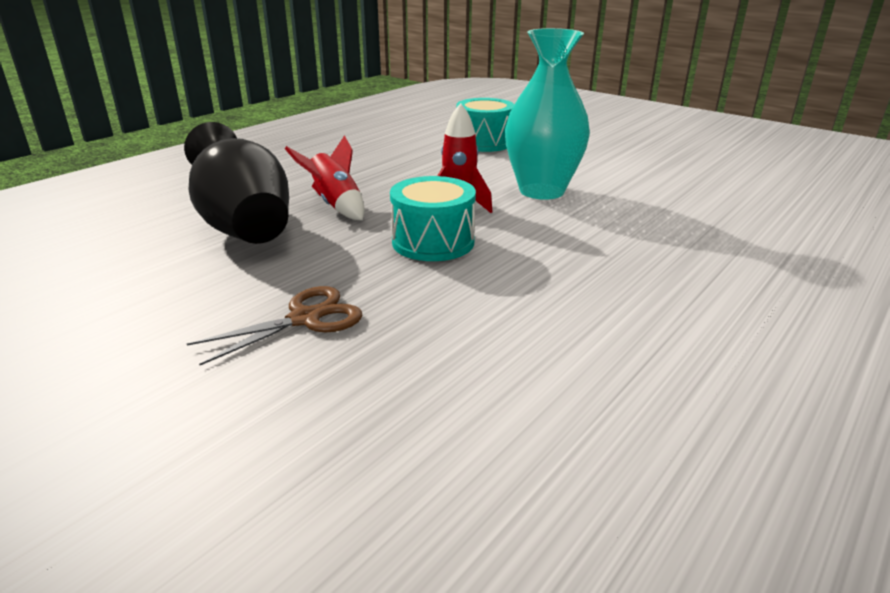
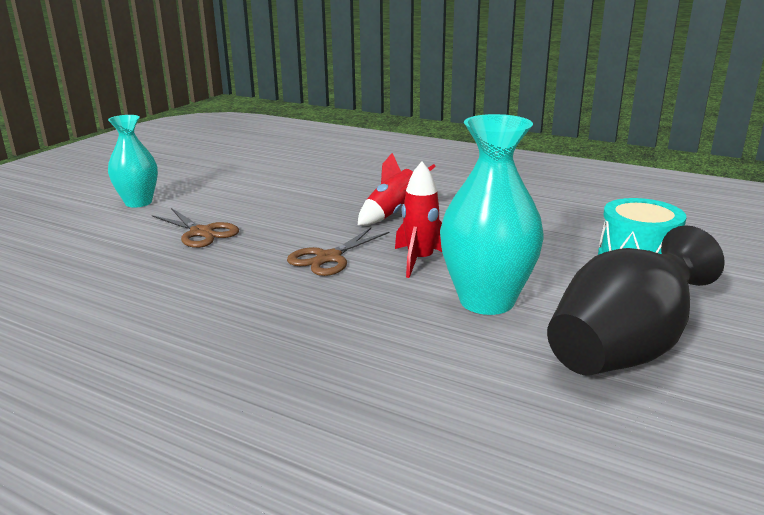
camera: 80 degrees right, 5 degrees down
black vase [184,122,289,244] -> black vase moved to [547,225,725,376]
turquoise drum [390,176,476,261] -> brown scissors [287,228,389,276]
none -> turquoise vase [108,115,158,207]

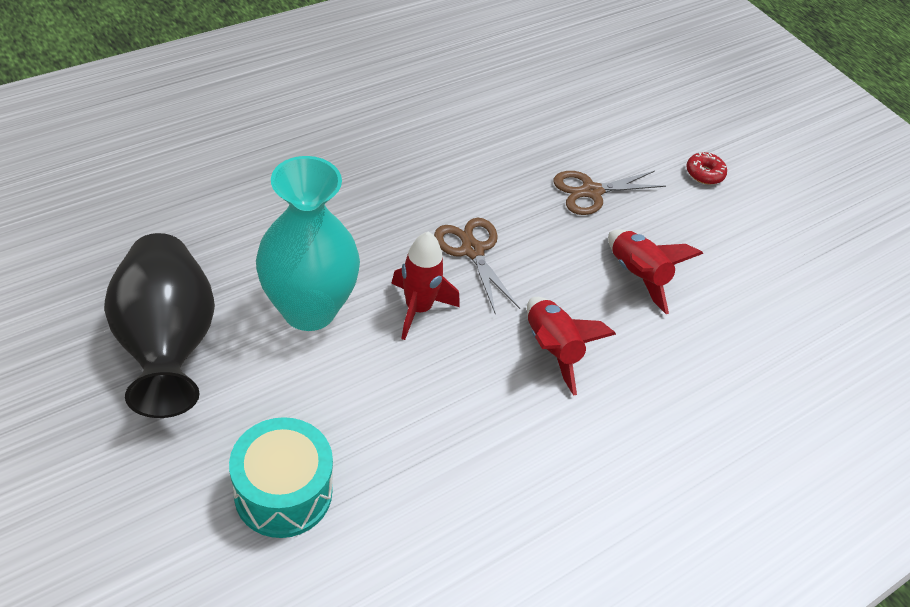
camera: 110 degrees right, 25 degrees up
turquoise vase [108,115,158,207] -> red donut [686,152,727,184]
none -> red rocket [608,229,703,314]

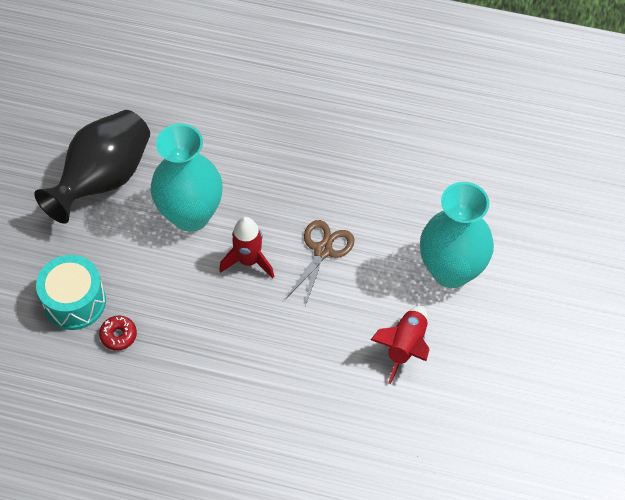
camera: 55 degrees right, 10 degrees up
red rocket [527,297,616,396] -> none
brown scissors [553,171,666,215] -> turquoise vase [420,182,494,288]
red donut [686,152,727,184] -> red donut moved to [99,316,137,351]

